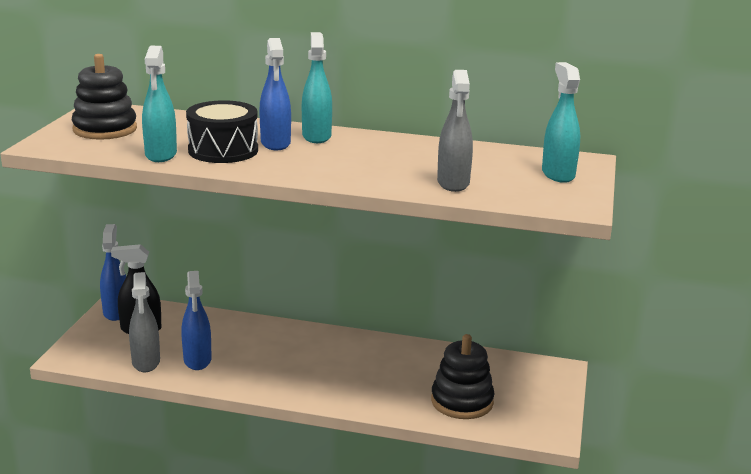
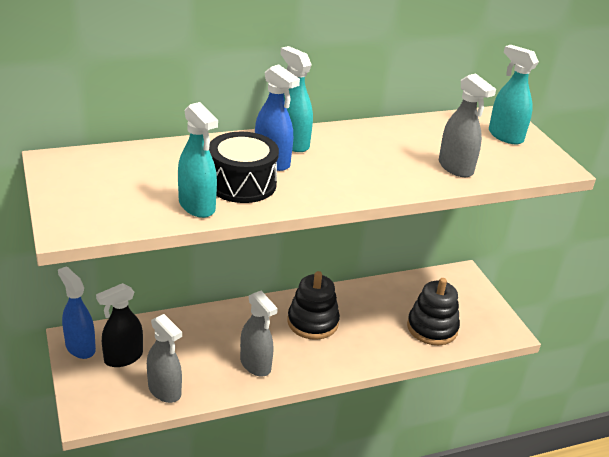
camera: 35 degrees left, 10 degrees up
black stacking toy [72,54,137,140] -> black stacking toy moved to [287,271,340,340]
blue spray bottle [181,271,212,370] -> none
none -> grey spray bottle [240,291,278,377]

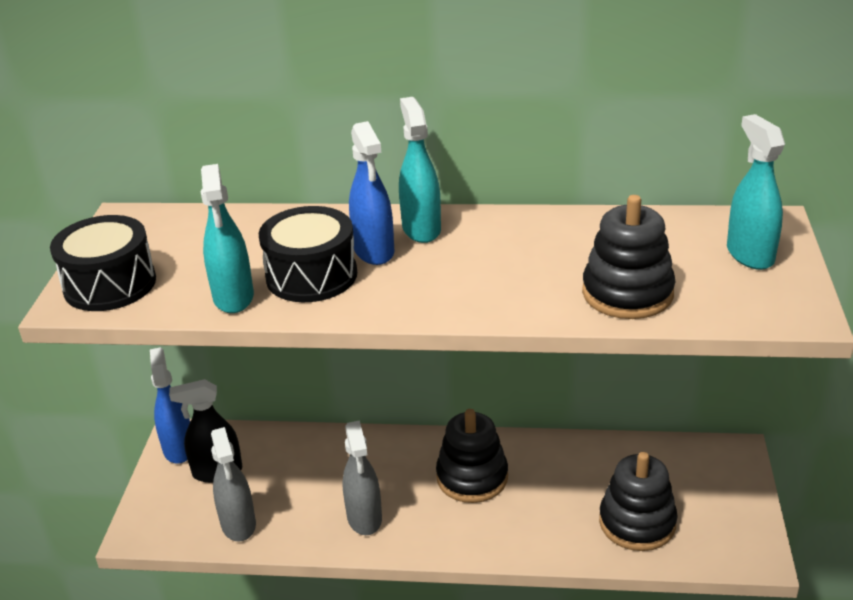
camera: 30 degrees right, 0 degrees up
grey spray bottle [439,73,496,177] -> black stacking toy [582,195,675,319]
none -> black drum [50,215,156,311]

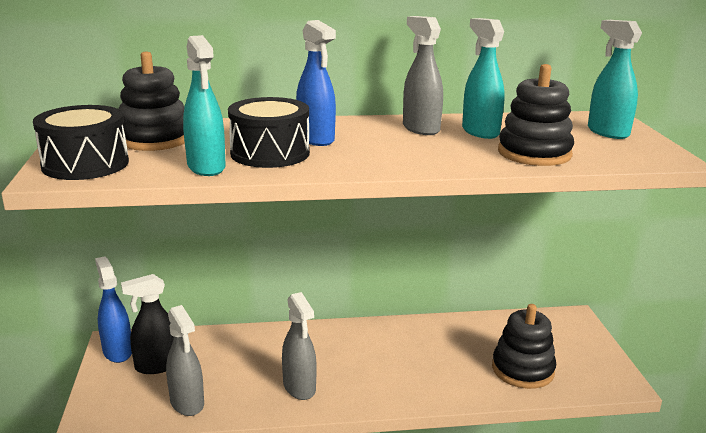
camera: 15 degrees left, 10 degrees down
turquoise spray bottle [399,97,441,243] -> turquoise spray bottle moved to [462,18,505,139]
black stacking toy [436,409,508,503] -> black stacking toy moved to [119,51,185,151]
none -> grey spray bottle [403,16,443,135]

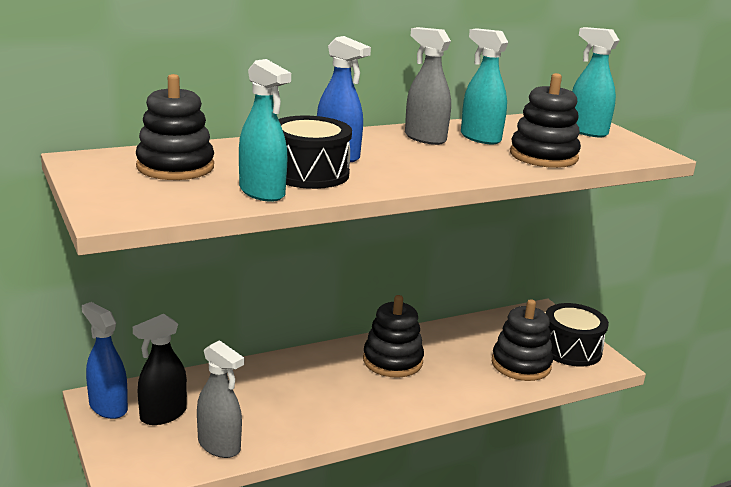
camera: 20 degrees left, 0 degrees up
black drum [33,105,129,180] -> black drum moved to [546,303,609,366]
grey spray bottle [282,292,317,400] -> none
none -> black stacking toy [363,295,424,378]

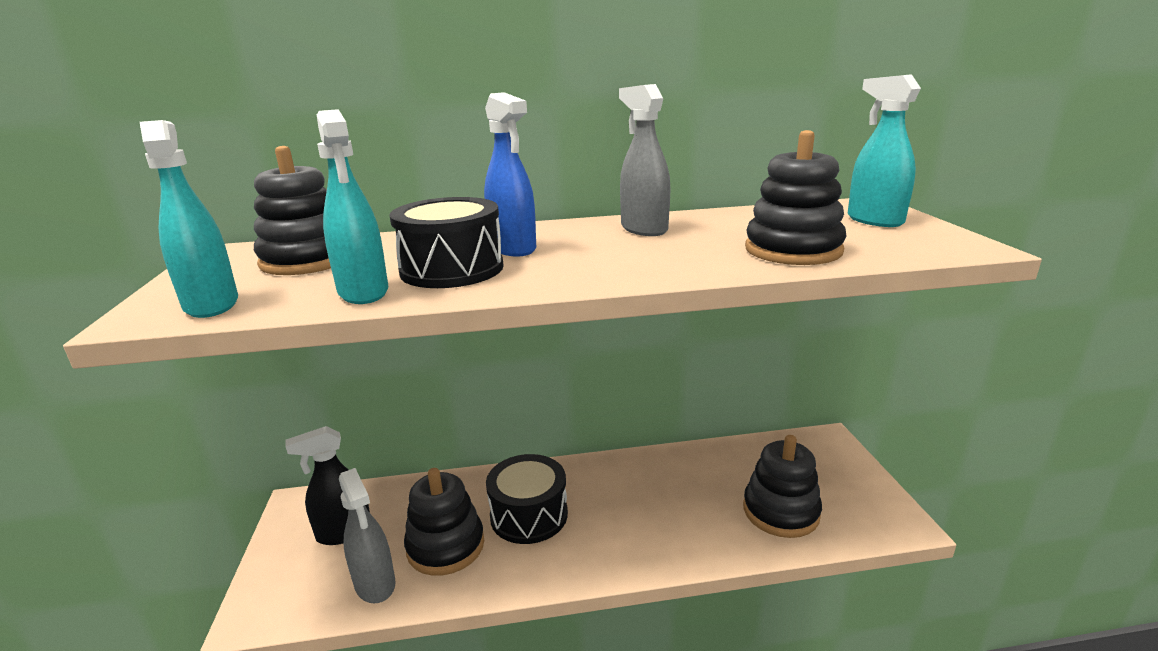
camera: 20 degrees right, 0 degrees up
blue spray bottle [82,302,128,419] -> none
black stacking toy [363,295,424,378] -> black stacking toy moved to [404,468,484,576]
turquoise spray bottle [461,28,509,145] -> turquoise spray bottle moved to [140,120,238,318]
black drum [546,303,609,366] -> black drum moved to [486,454,568,544]

